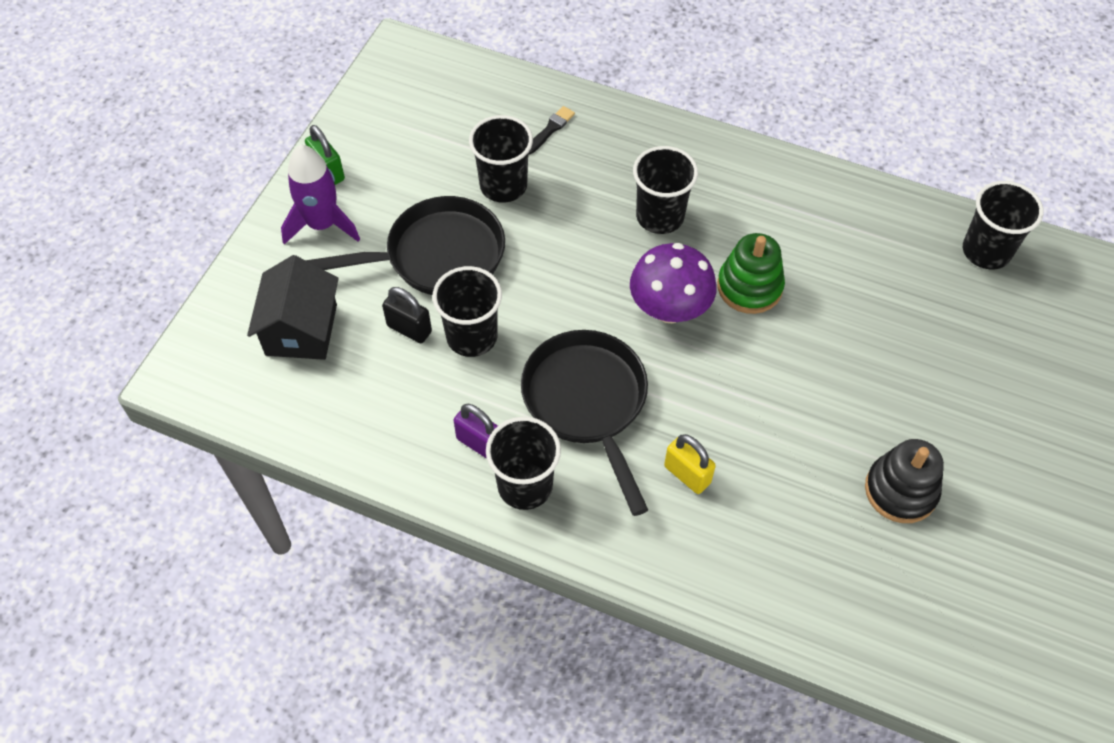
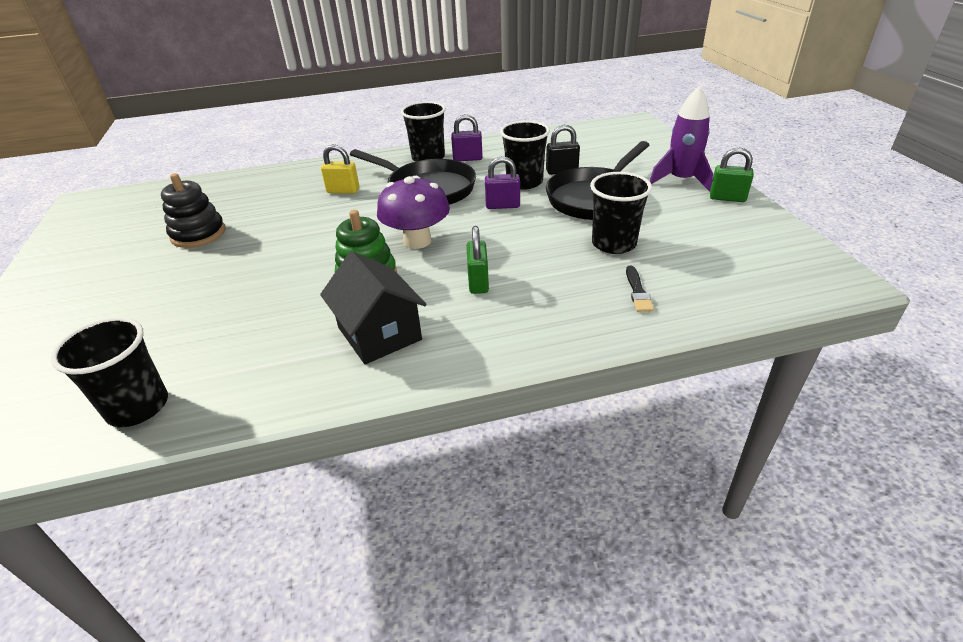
camera: 145 degrees right, 20 degrees down
black house [247,255,339,360] -> black house moved to [320,251,426,364]
black cup [633,146,698,234] -> green padlock [467,226,489,294]
none -> purple padlock [485,156,520,209]

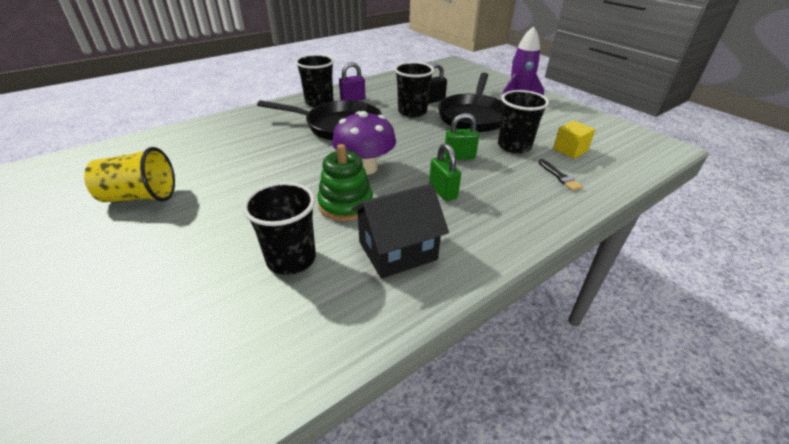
camera: 25 degrees left, 0 degrees up
black cup [51,317,168,427] -> black cup moved to [243,182,316,275]
black stacking toy [161,173,225,248] -> yellow cup [84,147,175,202]
black house [320,251,426,364] -> black house turned 60 degrees counterclockwise [351,183,449,279]
yellow padlock [321,144,359,194] -> none
purple padlock [485,156,520,209] -> none
green padlock [710,148,754,202] -> green padlock moved to [444,113,479,160]
none -> yellow cube [553,120,595,159]

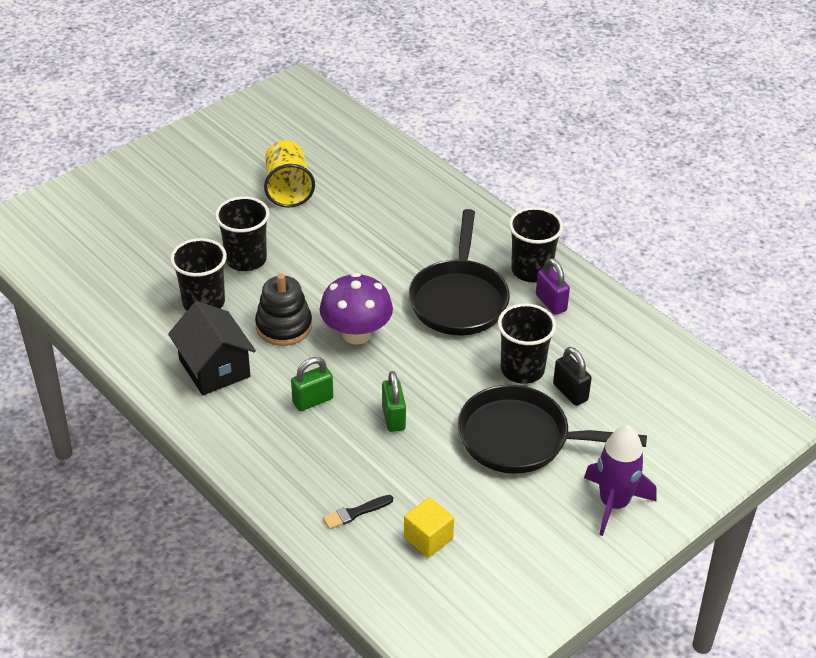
camera: 85 degrees right, 5 degrees up
green stacking toy [317,144,373,221] -> black stacking toy [255,274,312,346]
black cup [498,90,549,153] -> black cup moved to [215,196,270,271]

